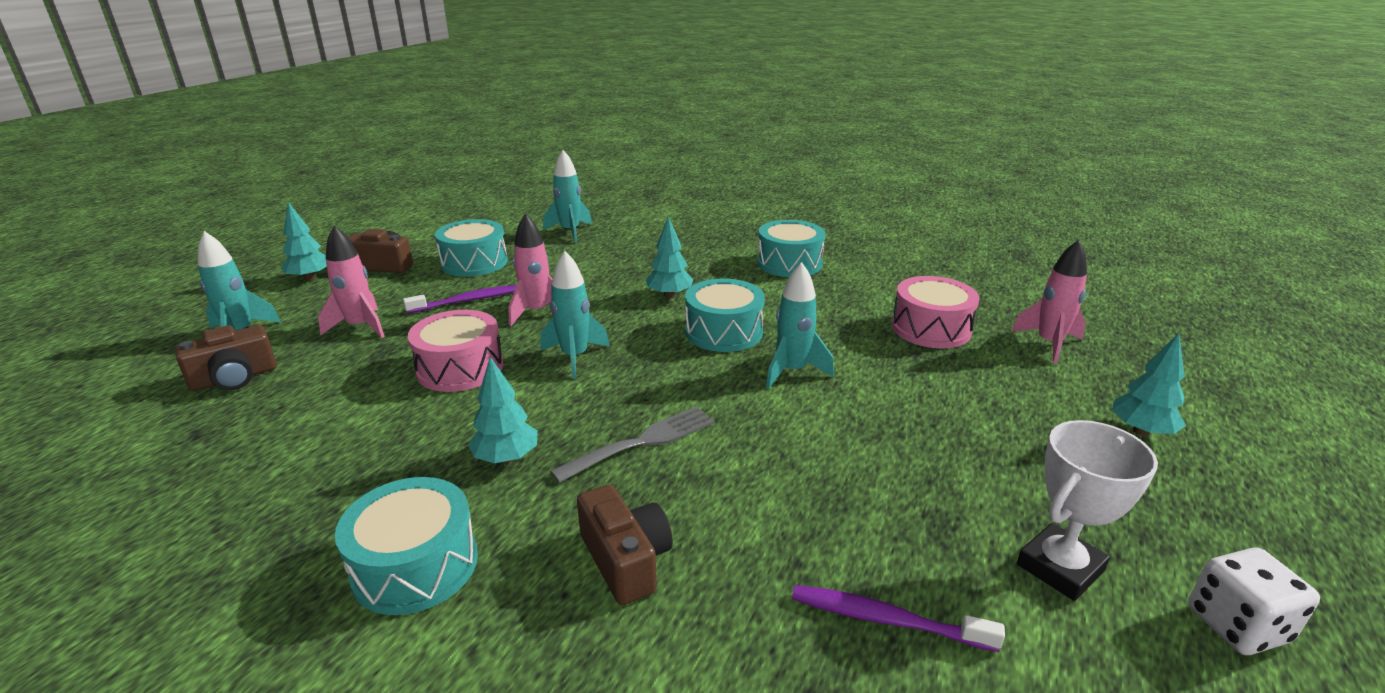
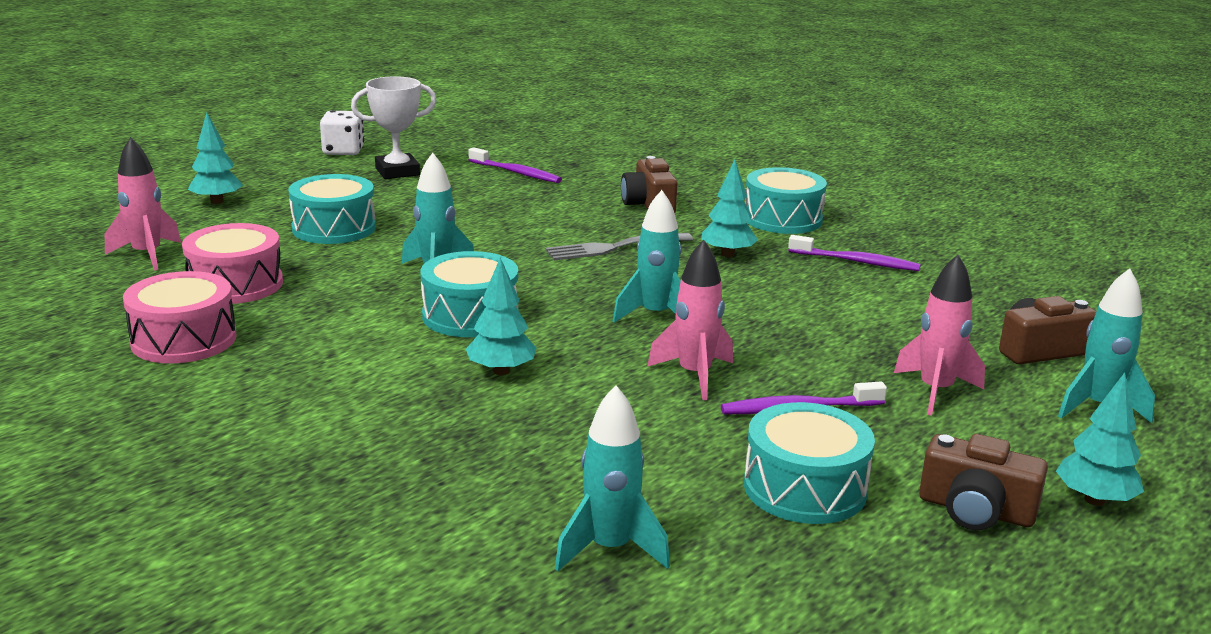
camera: 165 degrees left, 5 degrees down
pink drum [408,310,504,392] -> pink drum moved to [123,271,237,363]
turquoise drum [757,220,825,277] -> turquoise drum moved to [288,174,376,244]
none -> purple toothbrush [788,235,921,271]

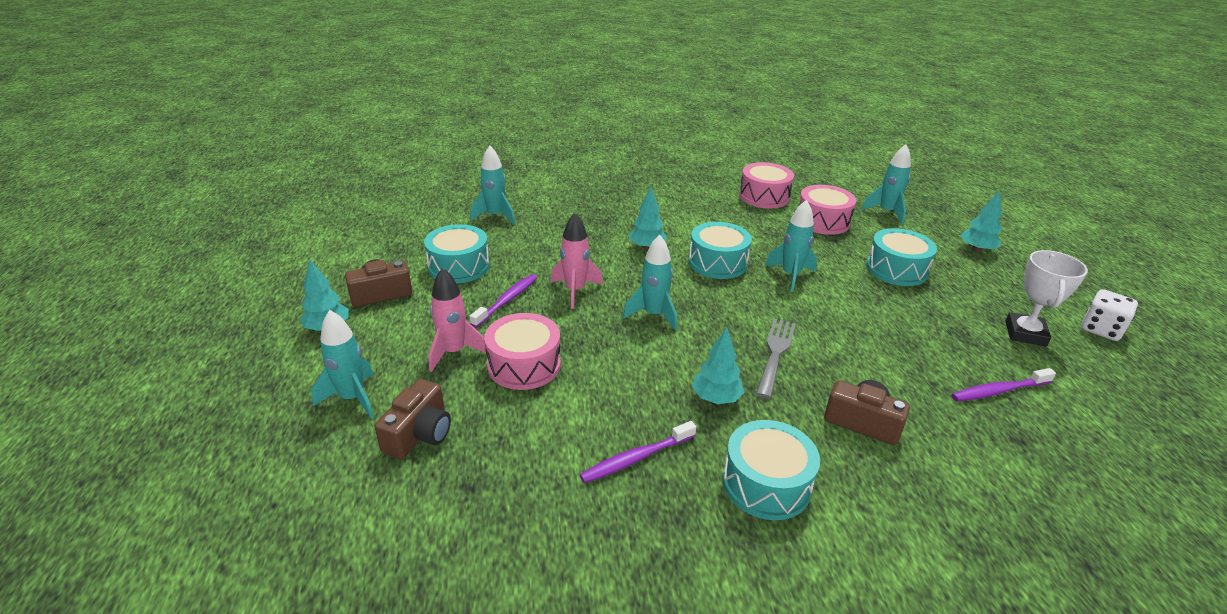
camera: 130 degrees right, 10 degrees up
pink rocket [105,137,181,271] -> turquoise rocket [861,144,911,224]
none -> pink drum [484,313,561,390]

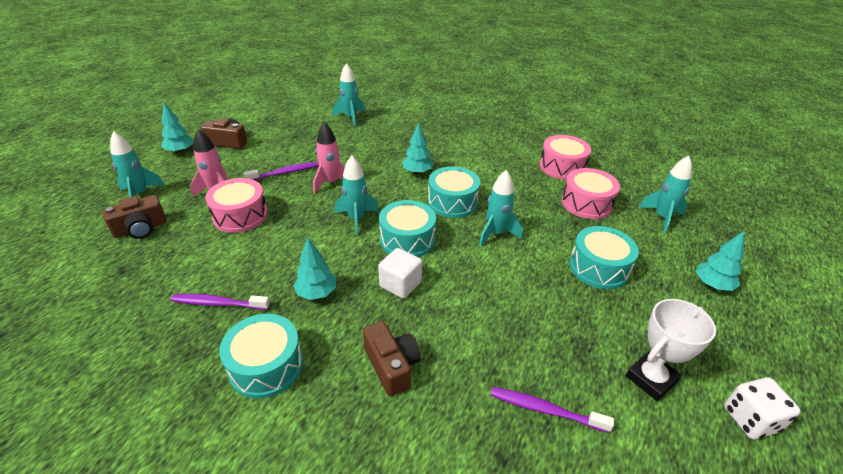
camera: 35 degrees right, 5 degrees up
turquoise drum [424,224,490,283] -> turquoise drum moved to [379,200,436,257]
grey fork [756,319,796,399] -> white cube [378,248,422,299]

